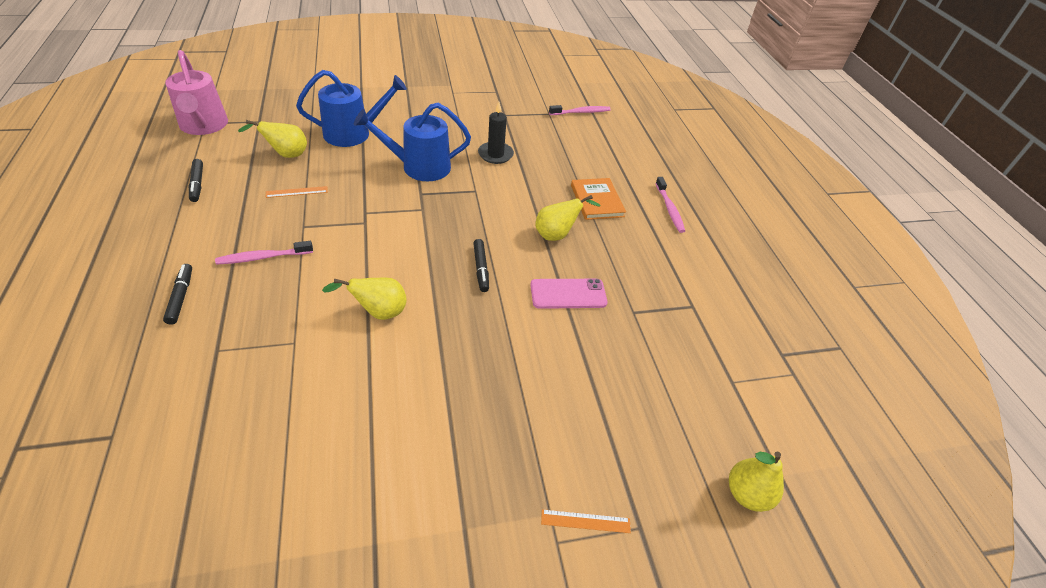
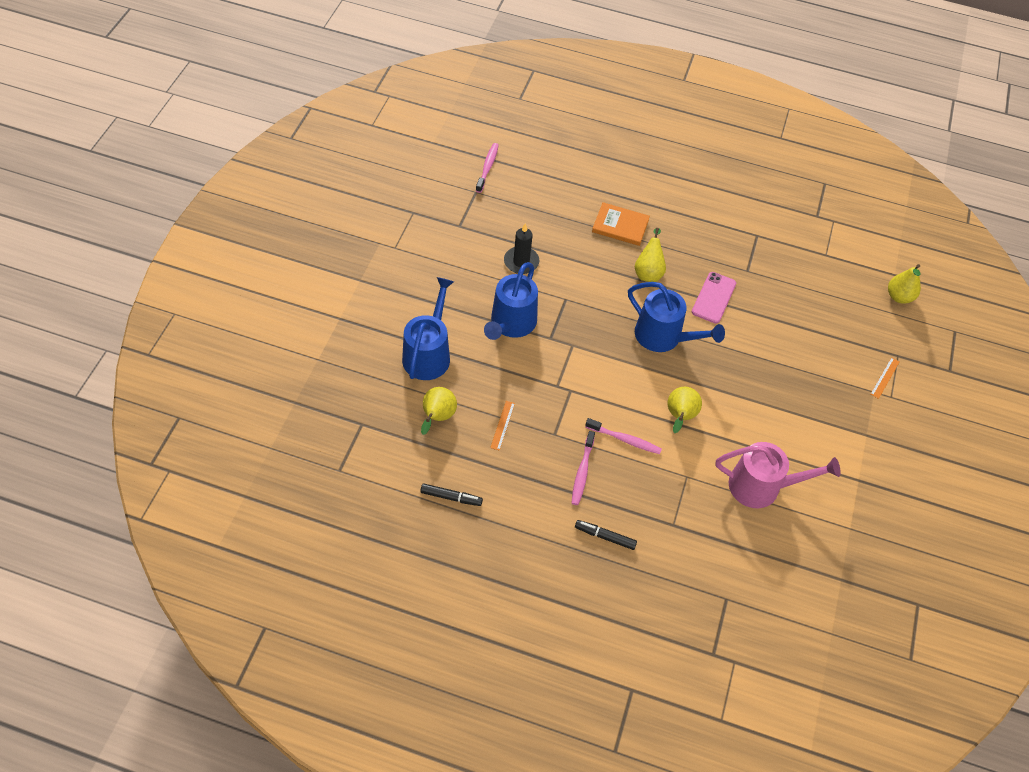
camera: 60 degrees left, 10 degrees up
pink watering can [165,50,228,135] -> pink watering can moved to [715,442,841,508]
black marker [473,239,489,292] -> blue watering can [628,282,725,352]
pink toothbrush [655,177,685,233] -> pink toothbrush moved to [585,418,662,454]

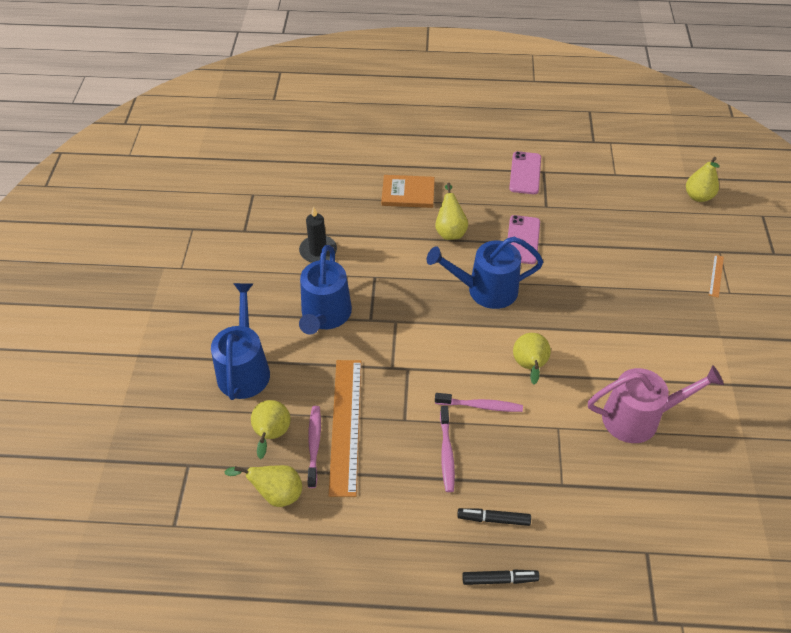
camera: 10 degrees left, 5 degrees down
black marker [420,484,483,506] -> black marker moved to [462,569,540,585]
pink toothbrush [476,143,499,193] -> pink toothbrush moved to [307,406,321,488]
orange ruler [490,401,515,451] -> orange ruler [329,360,361,497], size x2.41
blue watering can [628,282,725,352] -> blue watering can turned 150 degrees clockwise [427,237,543,309]
none -> yellow pear [225,465,302,507]
none -> pink phone [509,151,541,194]

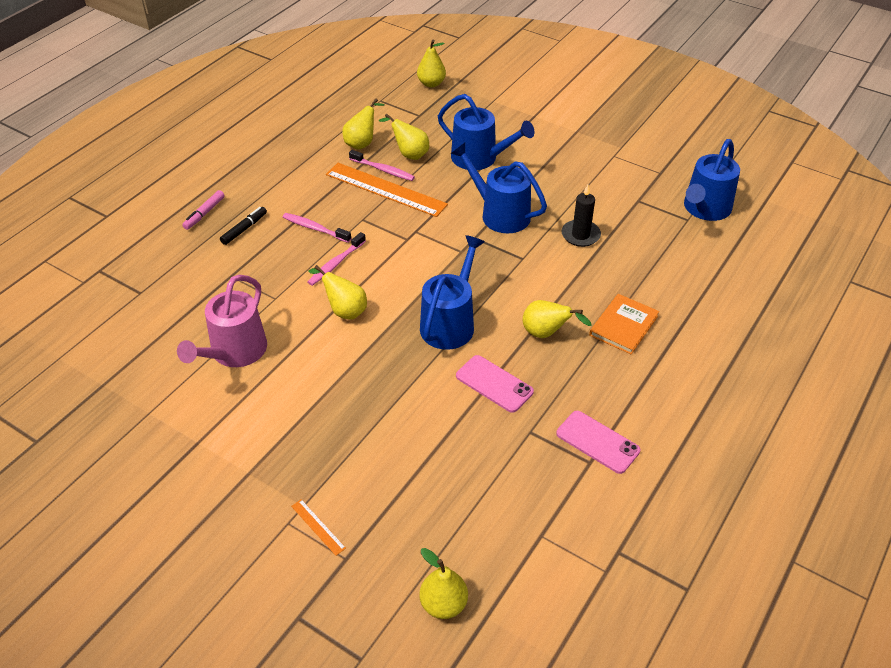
camera: 120 degrees right, 5 degrees down
black marker [462,569,540,585] -> pink marker [182,190,225,230]
none -> yellow pear [417,40,446,88]
none -> blue watering can [684,139,740,221]

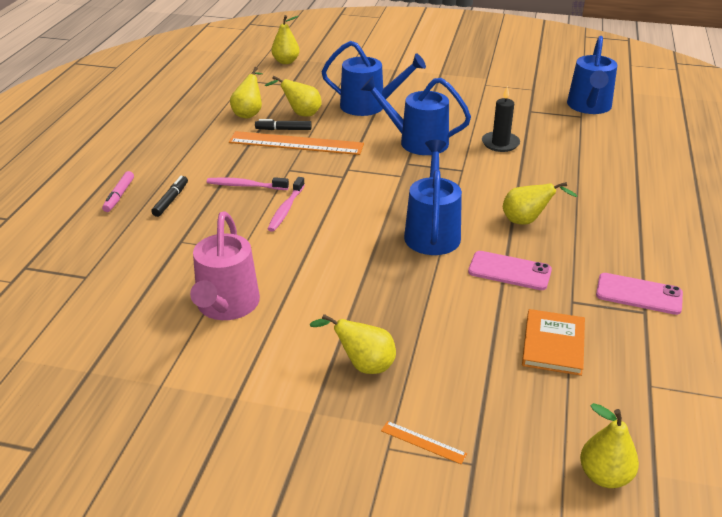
camera: 20 degrees left, 10 degrees down
yellow pear [308,265,367,320] -> yellow pear moved to [310,314,396,374]
pink toothbrush [349,150,415,181] -> black marker [255,119,312,130]
orange book [589,294,659,354] -> orange book moved to [522,309,585,376]

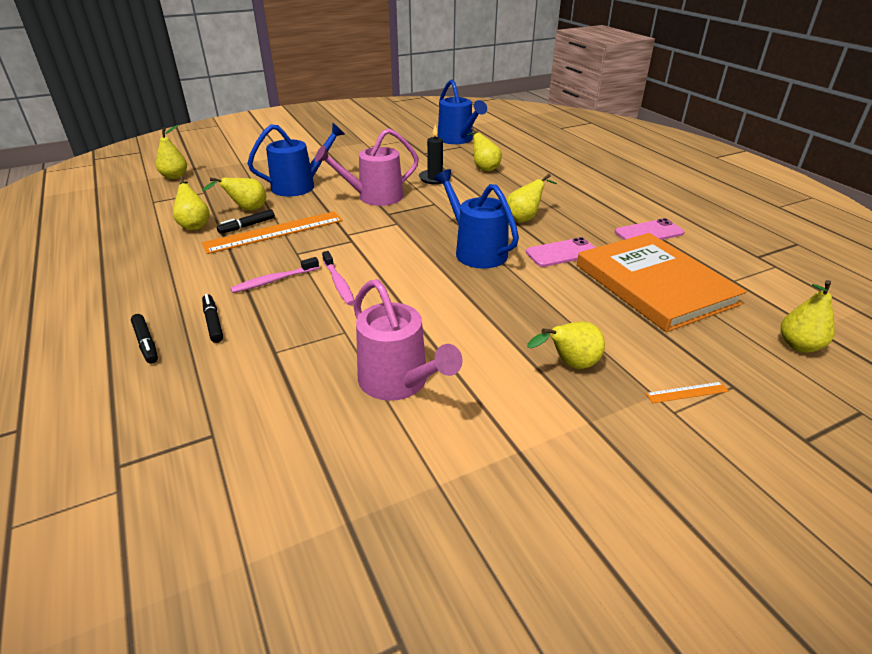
camera: 40 degrees left, 0 degrees up
pink marker [102,171,134,212] -> black marker [131,314,158,364]
blue watering can [361,77,471,155] -> pink watering can [315,128,419,206]
orange book [522,309,585,376] -> orange book [577,233,747,332], size x2.00
none -> yellow pear [468,127,502,172]

